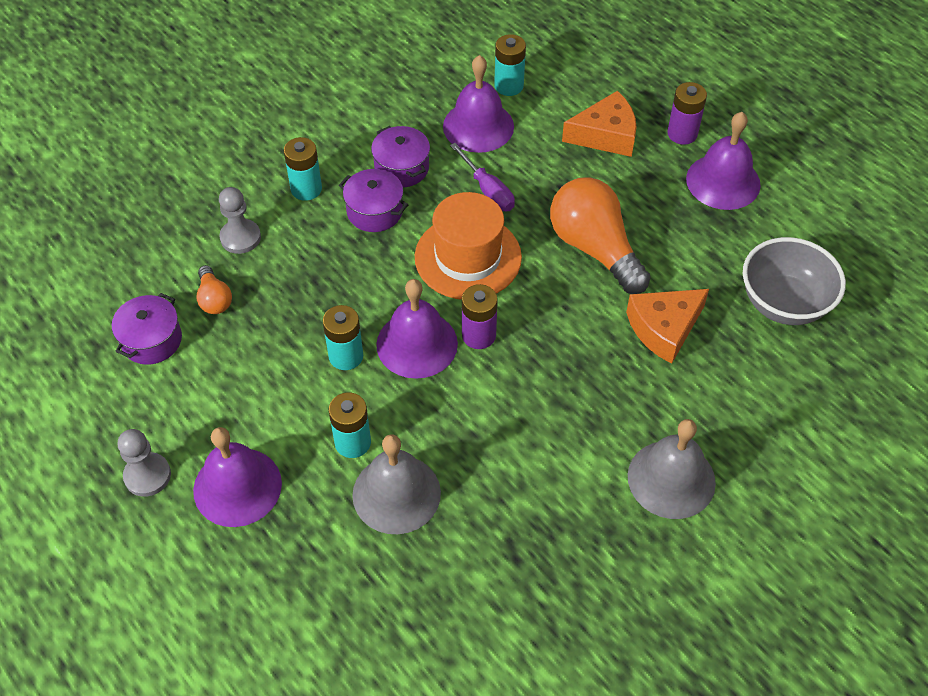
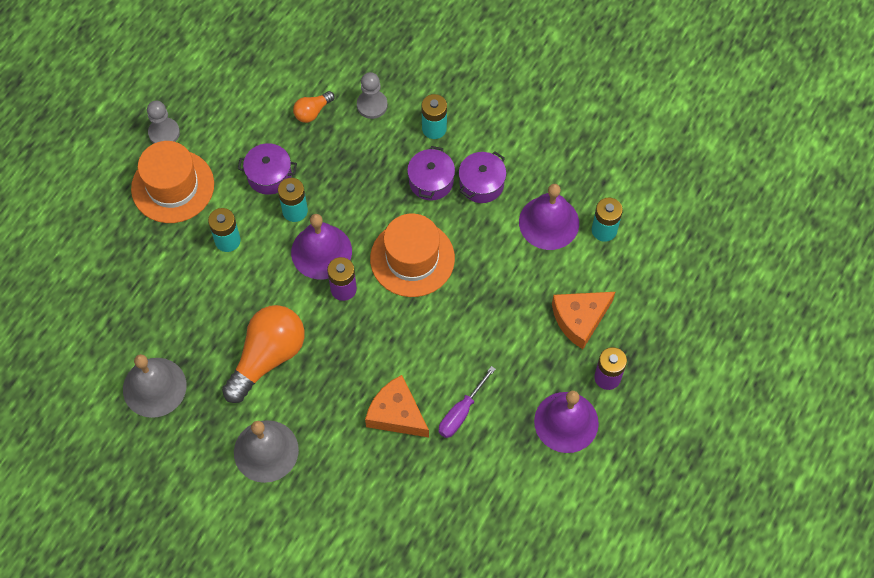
camera: 70 degrees right, 10 degrees up
purple pot [112,293,182,365] -> purple pot moved to [238,143,297,195]
purple bell [193,427,282,527] -> orange hat [131,141,214,223]
grey bell [352,434,441,534] -> grey bell moved to [123,354,187,418]
purple screwdriver [450,143,515,211] -> purple screwdriver moved to [439,366,496,438]
orange light bulb [550,177,651,294] -> orange light bulb moved to [222,305,305,403]
orange cheese [562,91,637,157] -> orange cheese turned 90 degrees clockwise [552,292,615,349]
grey bowl [743,237,846,325] -> none

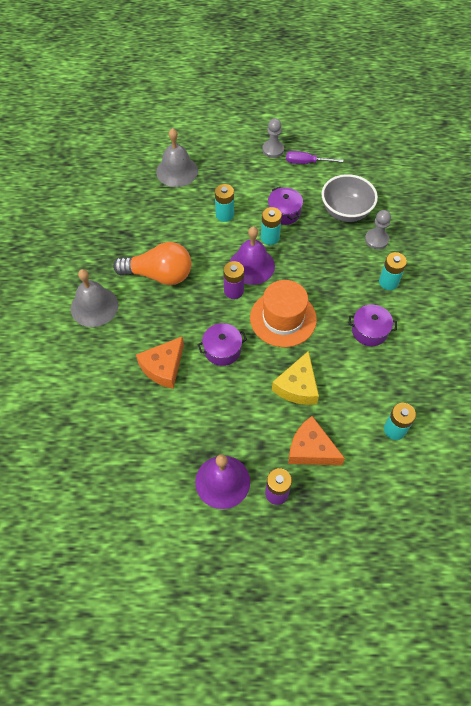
camera: 60 degrees right, 5 degrees down
grey bell [123,354,187,418] -> grey bell moved to [156,128,198,187]
orange hat [131,141,214,223] -> none
orange light bulb [293,91,334,123] -> grey bowl [321,174,378,222]
orange cheese [365,375,429,437] -> orange cheese turned 150 degrees counterclockwise [136,336,184,389]
purple pot [407,146,455,201] -> purple pot moved to [197,323,247,366]
purple screwdriver [439,366,496,438] -> purple screwdriver moved to [286,151,343,164]
purple bell [519,184,579,250] -> none
none -> yellow cheese [272,351,319,405]

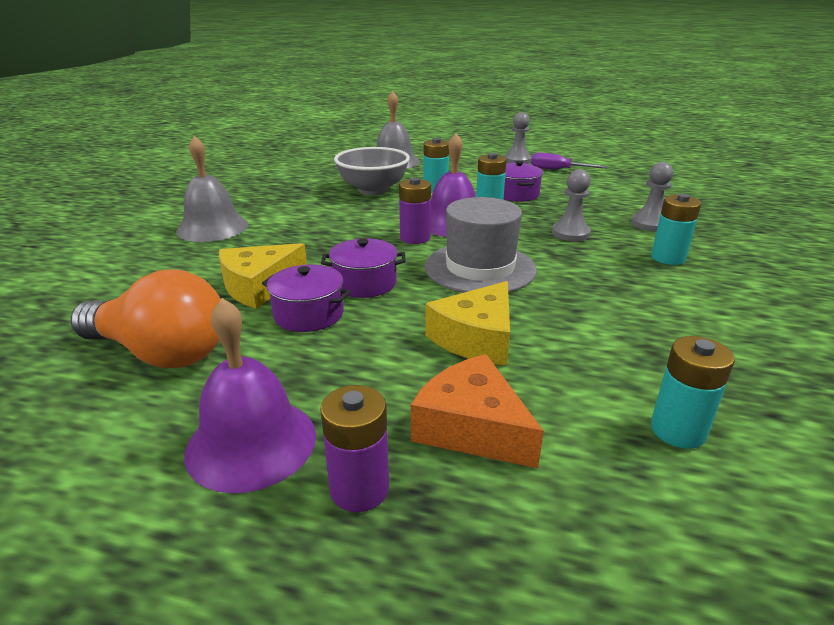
camera: 15 degrees right, 30 degrees down
orange light bulb [113,242,192,285] -> orange light bulb moved to [70,270,221,368]
orange cheese [136,336,184,389] -> yellow cheese [219,243,307,309]
orange hat [250,280,317,347] -> grey hat [425,197,537,293]
grey bowl [321,174,378,222] -> grey bowl moved to [334,147,410,195]
purple pot [349,305,397,346] -> purple pot moved to [262,264,351,332]
none -> grey pawn [552,169,591,241]

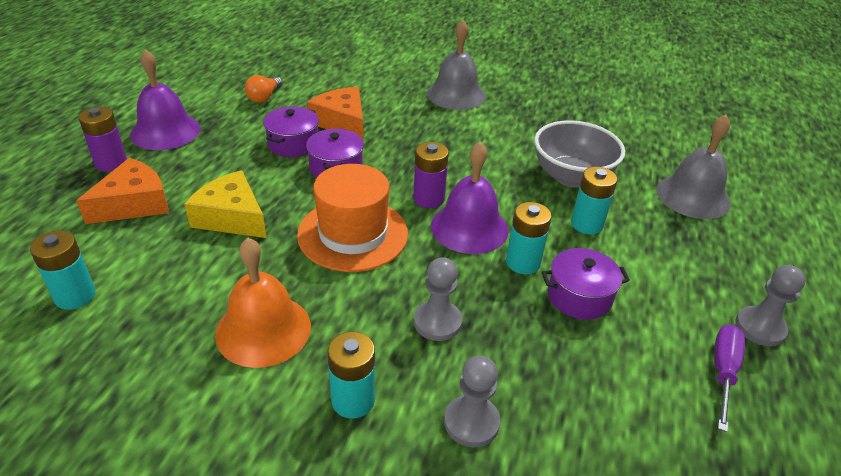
camera: 90 degrees right, 10 degrees up
orange light bulb [70,270,221,368] -> orange light bulb [245,75,282,103], size x0.48
yellow cheese [219,243,307,309] -> orange cheese [307,87,364,141]
grey hat [425,197,537,293] -> orange hat [297,164,408,272]
none -> orange bell [215,238,311,368]

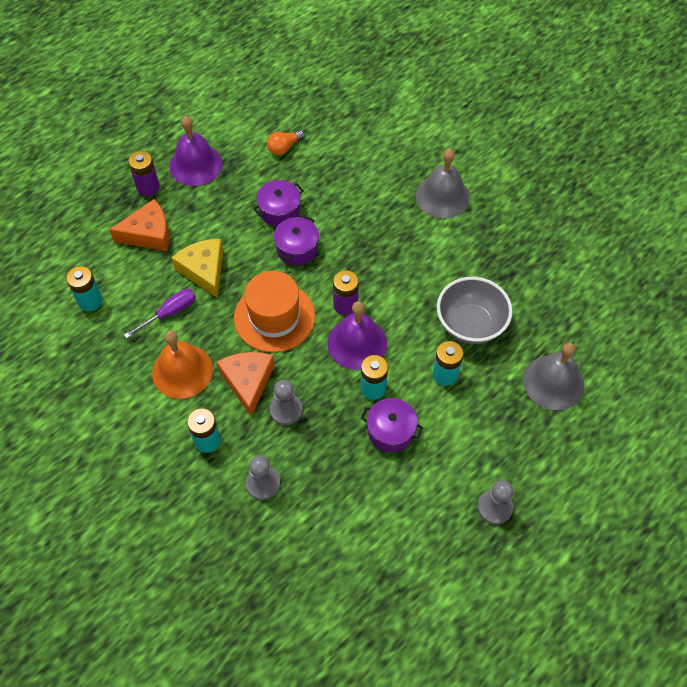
camera: 30 degrees right, 20 degrees up
orange cheese [307,87,364,141] -> orange cheese moved to [217,352,275,417]
purple screwdriver [714,325,745,432] -> purple screwdriver moved to [124,289,196,338]

